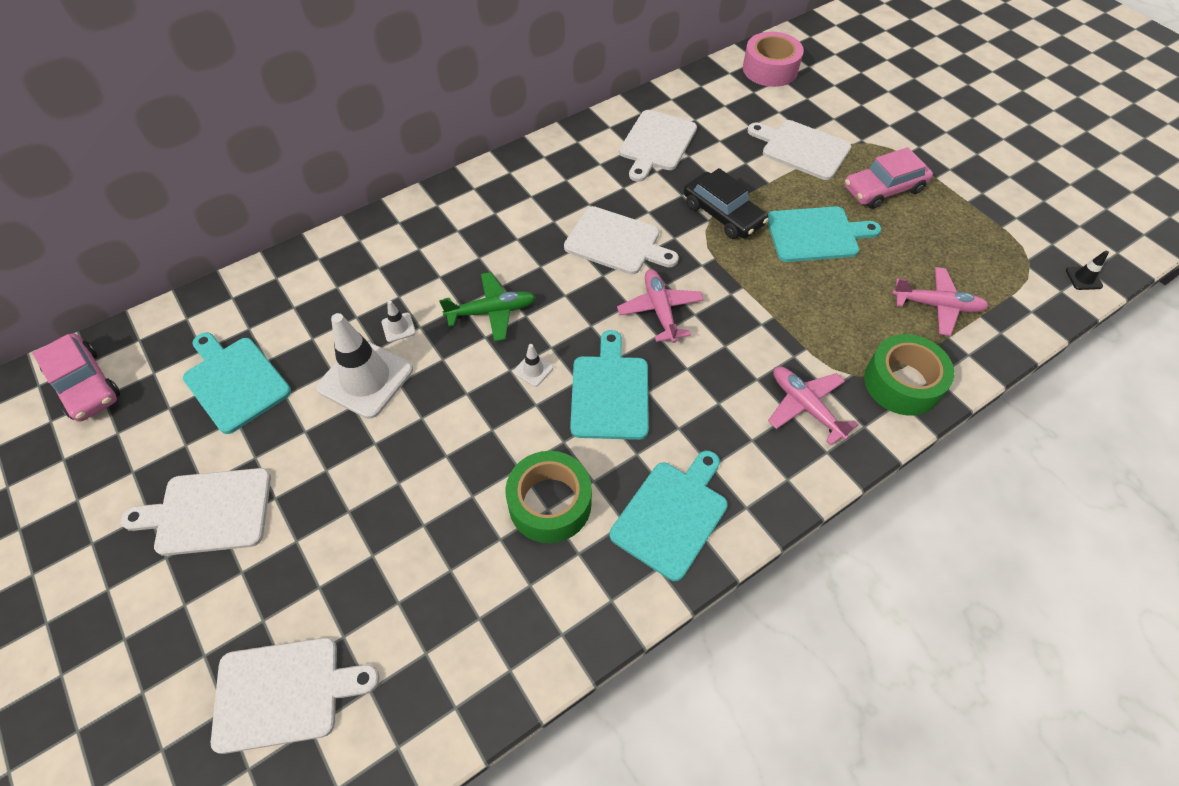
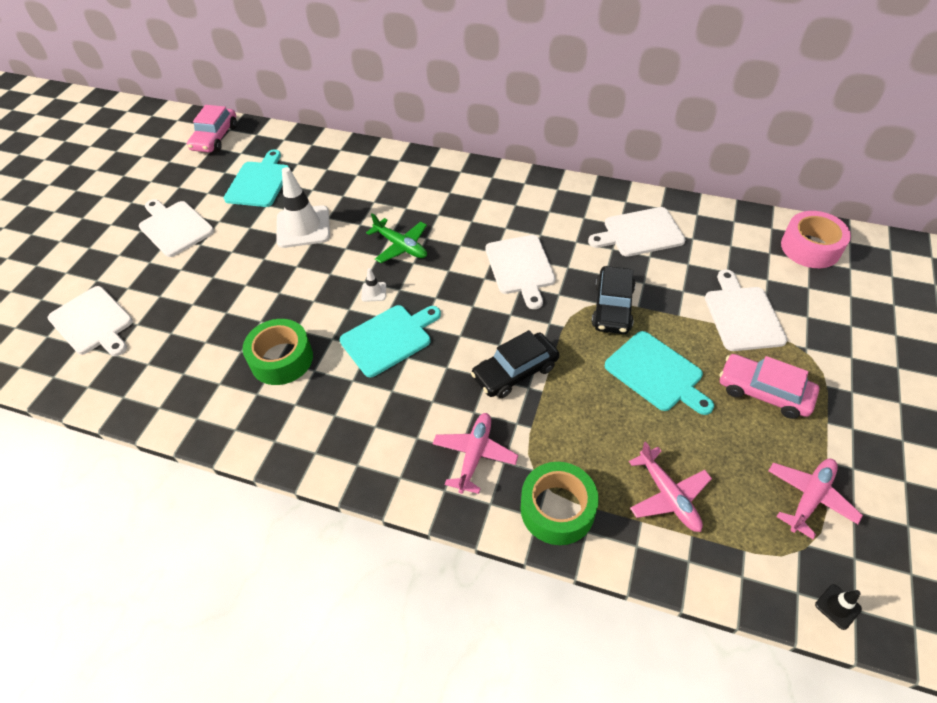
camera: 55 degrees right, 5 degrees down
white traffic cone [382,301,416,342] -> none
turquoise cutting board [610,451,728,581] -> none
pink plane [617,269,704,343] -> pink plane moved to [768,459,863,539]
none -> black car [471,330,559,398]

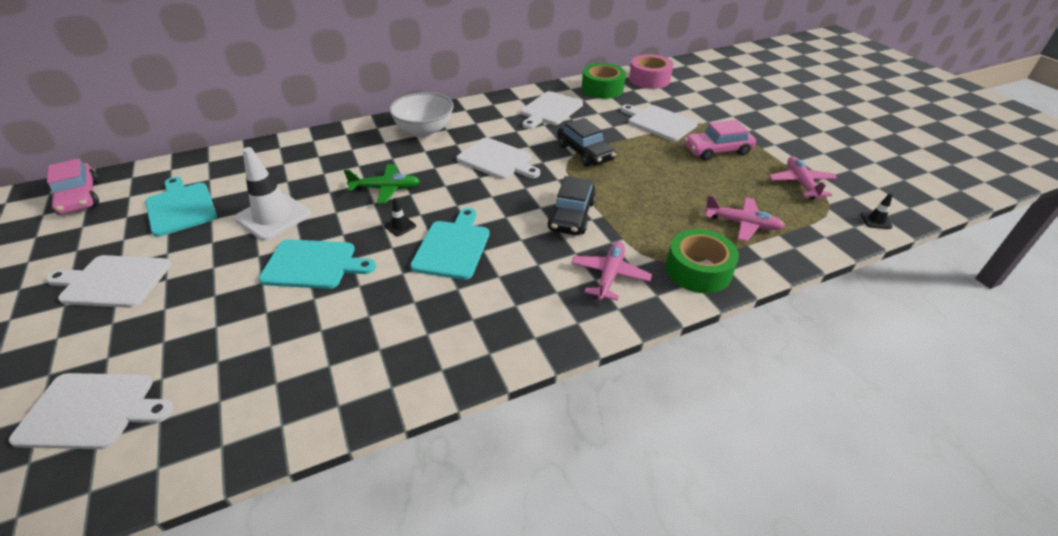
camera: 45 degrees left, 10 degrees down
green tape [243,319,313,385] -> green tape moved to [582,63,626,99]
white traffic cone [361,268,386,302] -> black traffic cone [384,198,416,237]
pink plane [433,413,518,494] -> pink plane turned 45 degrees clockwise [571,241,652,301]
turquoise cutting board [605,331,714,415] -> turquoise cutting board moved to [258,239,376,289]
none -> white bowl [389,92,454,138]

